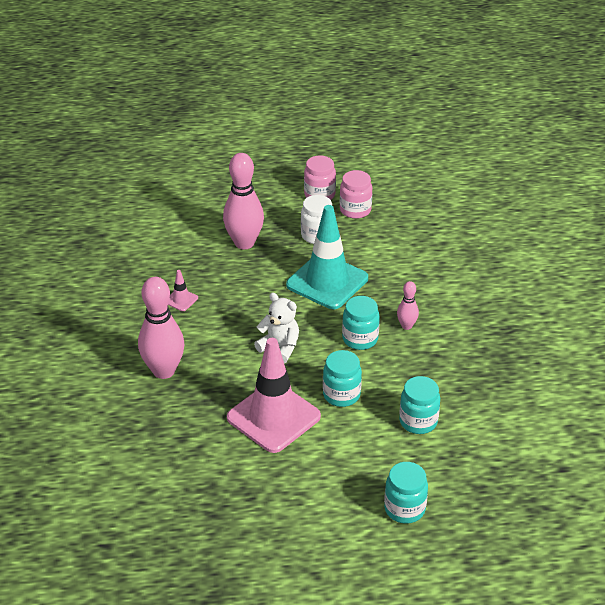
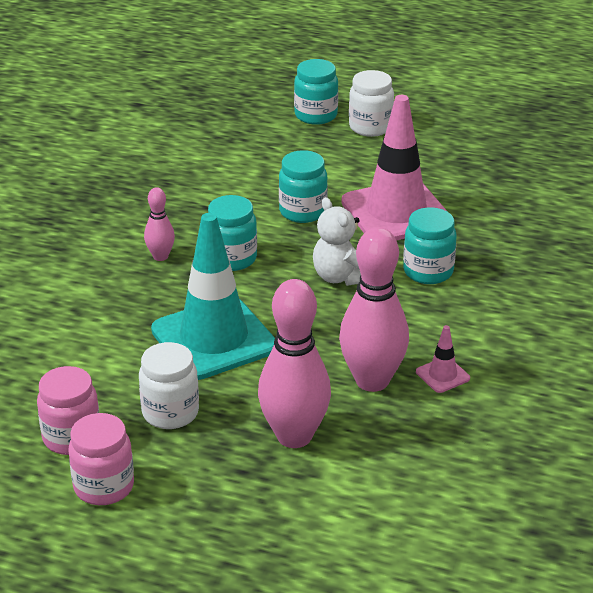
camera: 155 degrees left, 5 degrees down
pink bowling pin [138,277,184,379] -> pink bowling pin moved to [339,227,409,392]
turquoise jar [399,376,440,434] -> turquoise jar moved to [403,207,457,284]
none -> white jar [349,70,394,137]

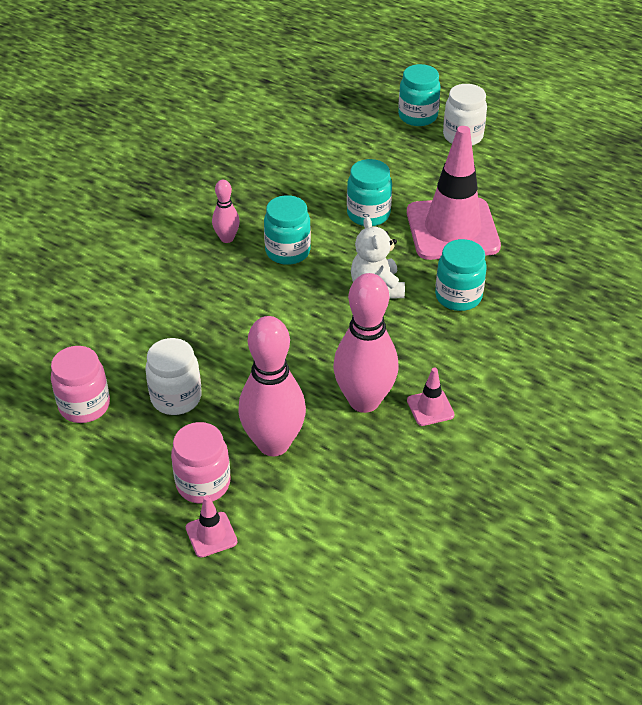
camera: 15 degrees right, 10 degrees up
pink jar [68,413,134,505] -> pink jar moved to [171,422,231,504]
turquoise traffic cone [151,213,275,380] -> none
none -> pink traffic cone [186,495,238,558]

